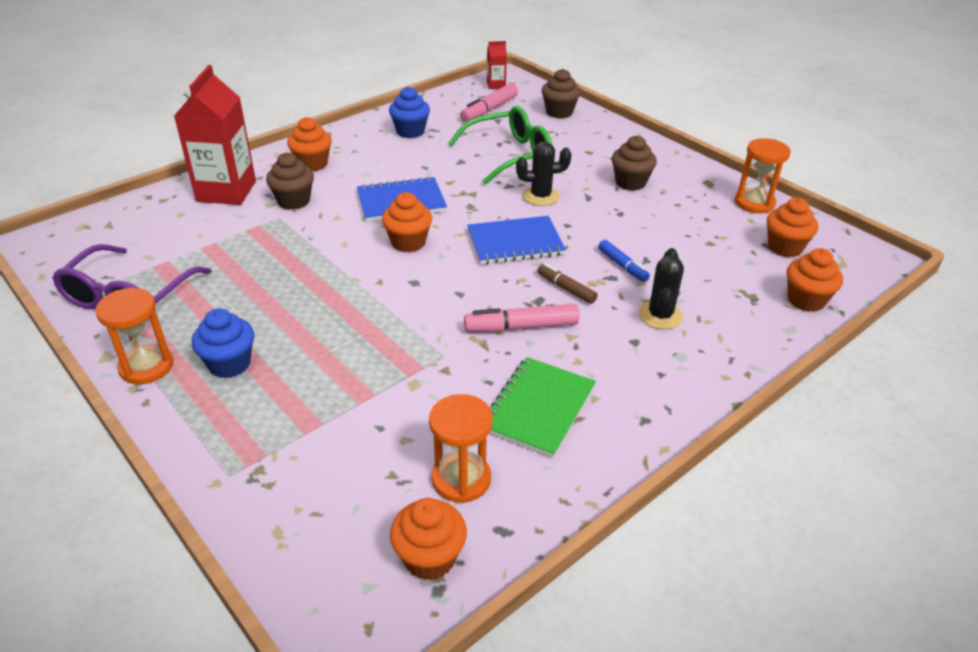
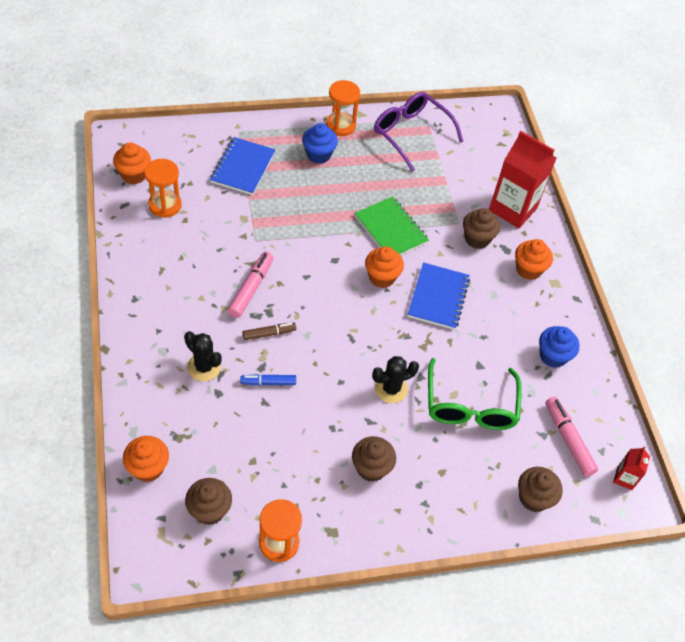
camera: 115 degrees right, 15 degrees up
blue notebook [467,216,566,264] -> blue notebook moved to [210,137,275,195]
green notebook [490,357,596,458] -> green notebook moved to [355,196,429,255]
black cactus [516,142,571,206] -> black cactus turned 45 degrees clockwise [372,356,419,403]
orange cupcake [767,198,818,257] -> brown cupcake [185,478,232,525]

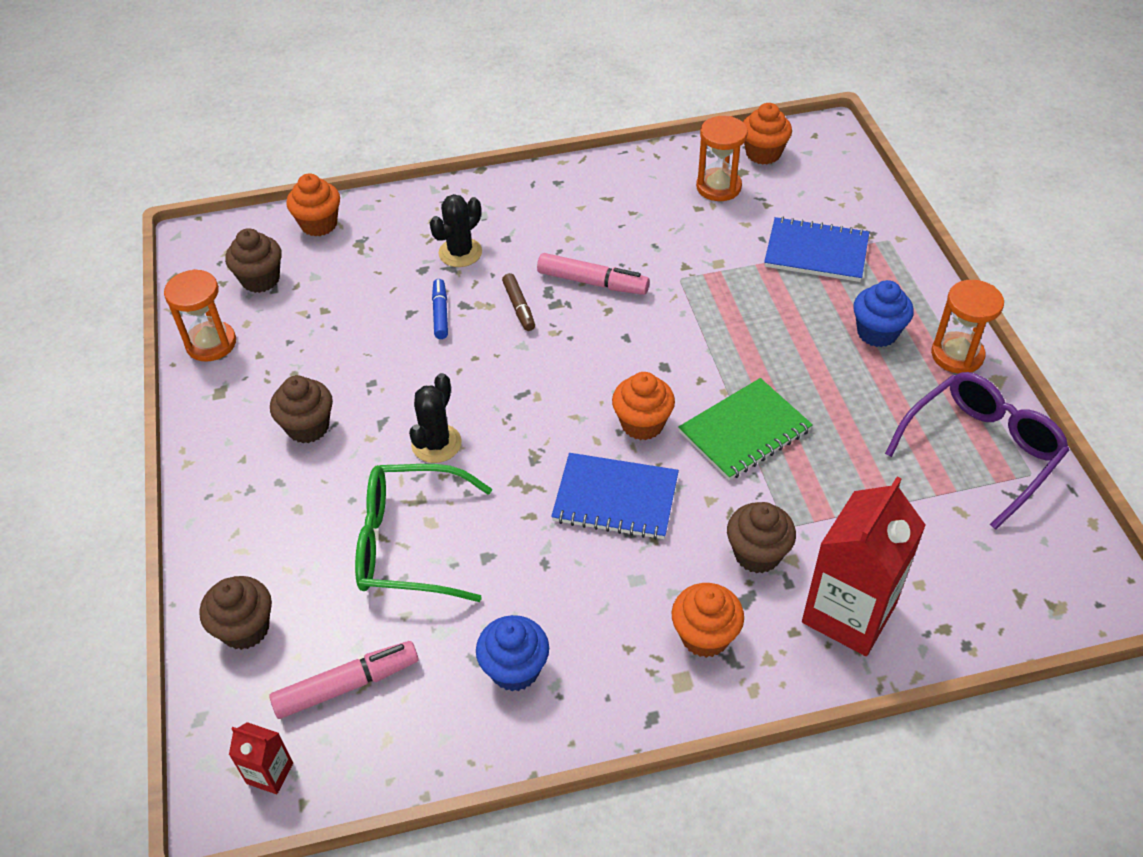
camera: 95 degrees right, 5 degrees down
black cactus [372,356,419,403] -> black cactus turned 45 degrees clockwise [409,373,462,463]

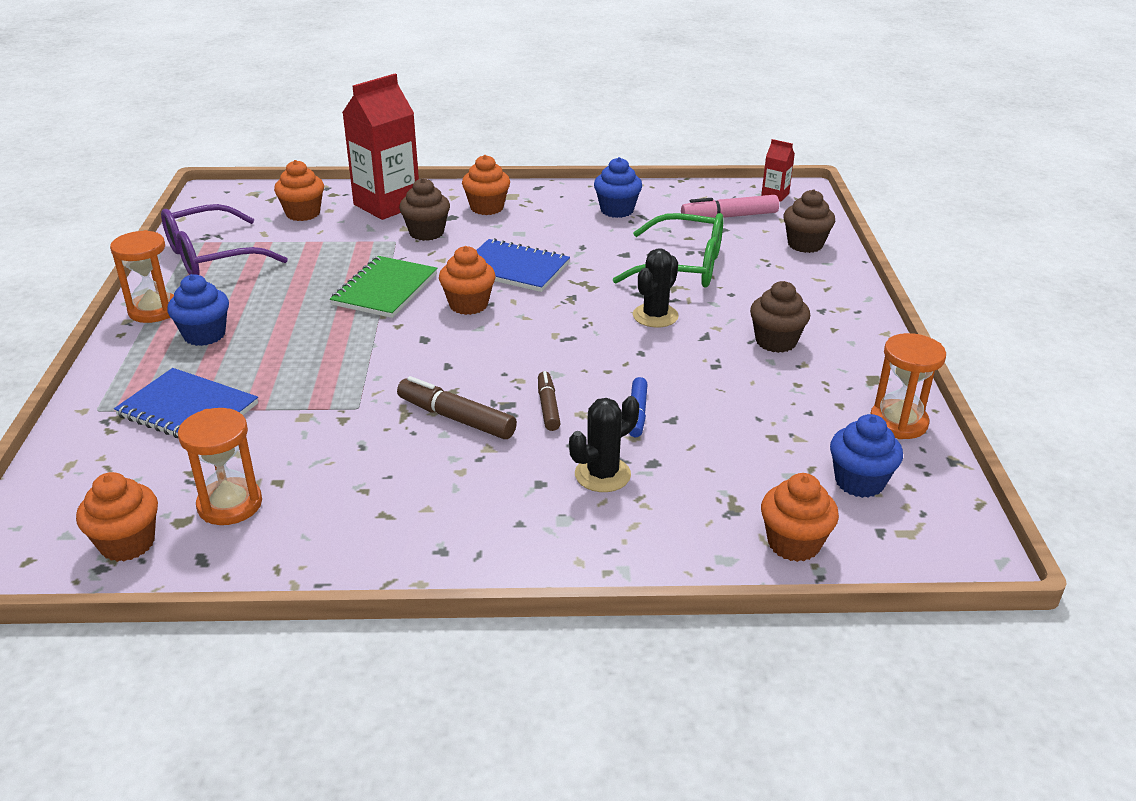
camera: 170 degrees left, 15 degrees down
brown cupcake [225,228,282,293] -> blue cupcake [830,414,903,498]
pink marker [537,253,650,295] -> brown marker [397,376,517,439]
green notebook [678,378,813,480] -> green notebook turned 45 degrees counterclockwise [330,256,437,318]
none -> orange cupcake [274,160,324,221]

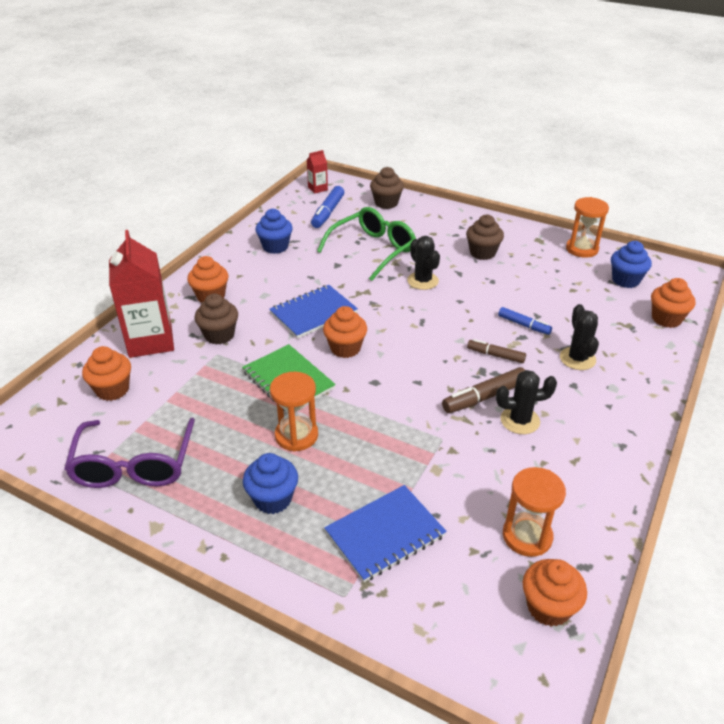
camera: 60 degrees left, 5 degrees up
orange hourglass [110,230,174,323] -> orange hourglass moved to [270,372,318,452]
pink marker [681,195,779,218] -> blue marker [311,186,344,228]
none -> black cactus [496,370,557,434]

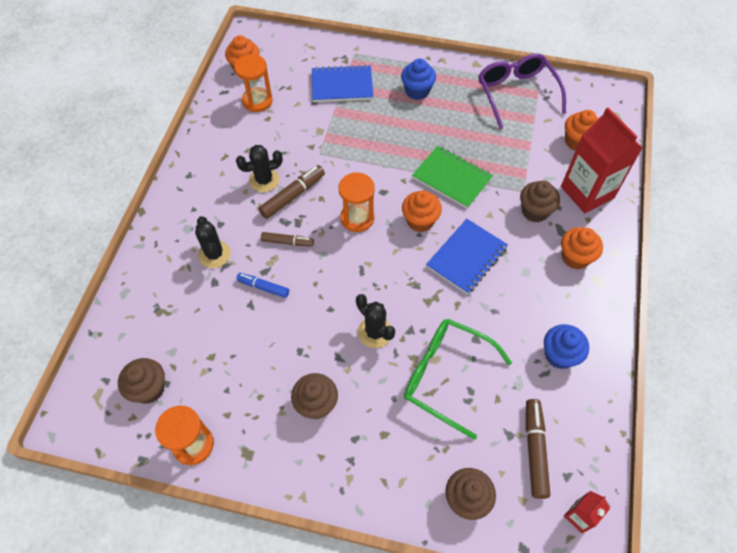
camera: 165 degrees right, 20 degrees up
orange hourglass [270,372,318,452] -> orange hourglass moved to [338,172,375,232]
blue marker [311,186,344,228] -> brown marker [526,399,550,499]
green glasses [317,207,416,281] -> green glasses turned 90 degrees clockwise [404,319,512,440]
blue notebook [324,485,447,582] -> blue notebook turned 45 degrees clockwise [312,65,374,102]
blue cupcake [611,241,652,288] -> brown cupcake [118,358,165,404]
orange cupcake [651,278,696,328] -> none

